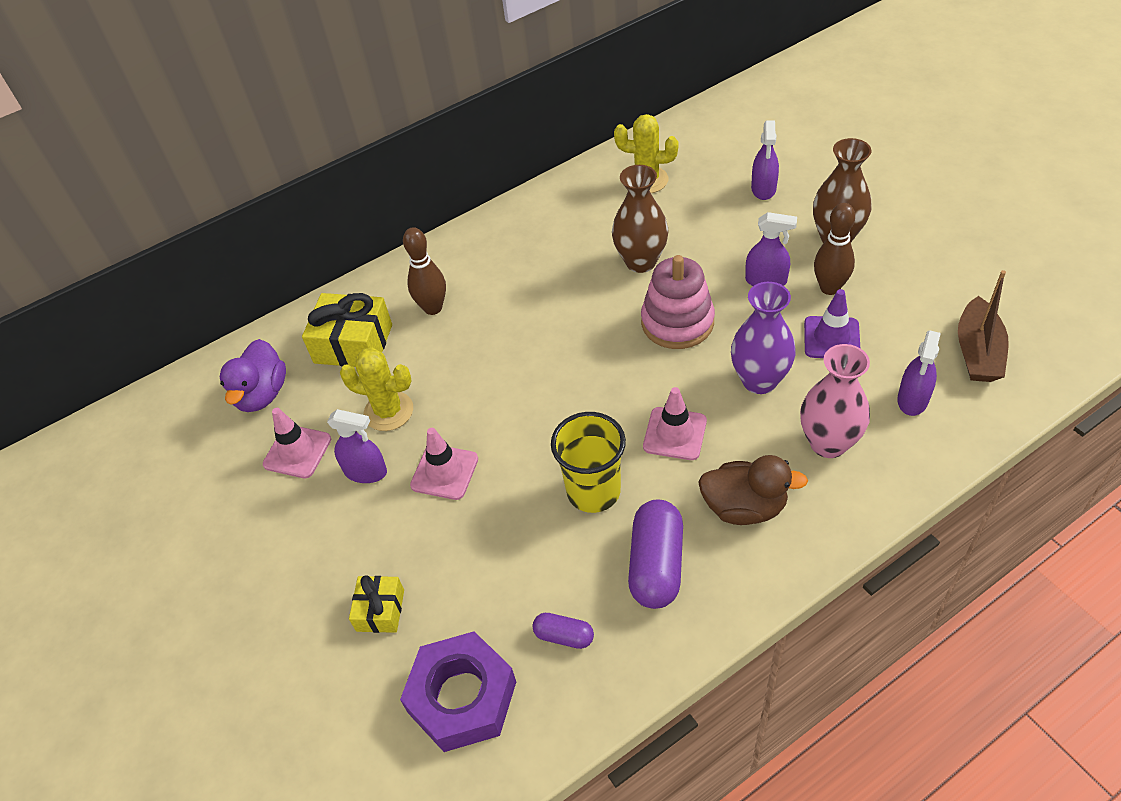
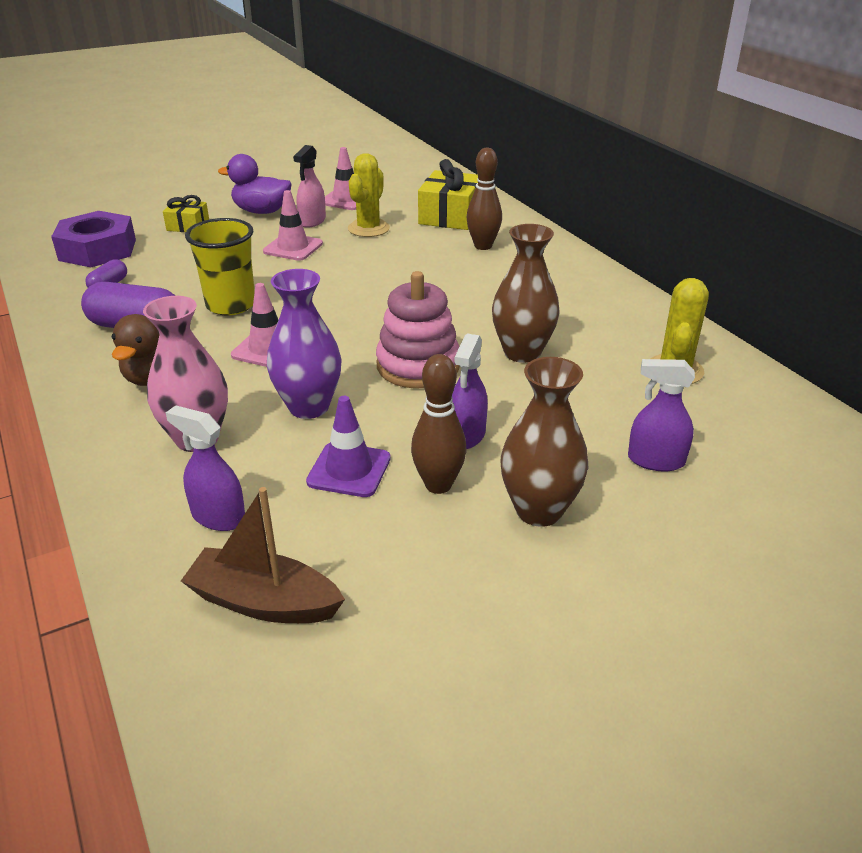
camera: 90 degrees right, 15 degrees down
purple duck [220,339,286,412] -> purple duck moved to [218,154,292,214]
purple spray bottle [327,409,387,483] -> pink spray bottle [293,145,326,228]

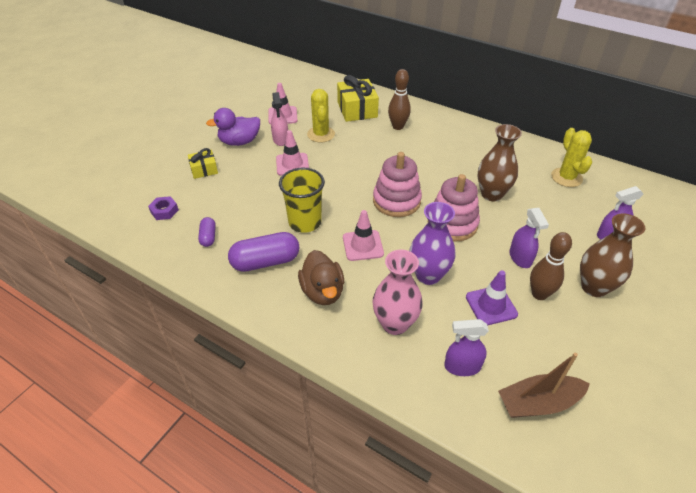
camera: 30 degrees left, 10 degrees up
purple nut [51,211,136,267] -> purple nut [148,196,179,220], size x0.47
none -> pink stacking toy [373,152,422,217]

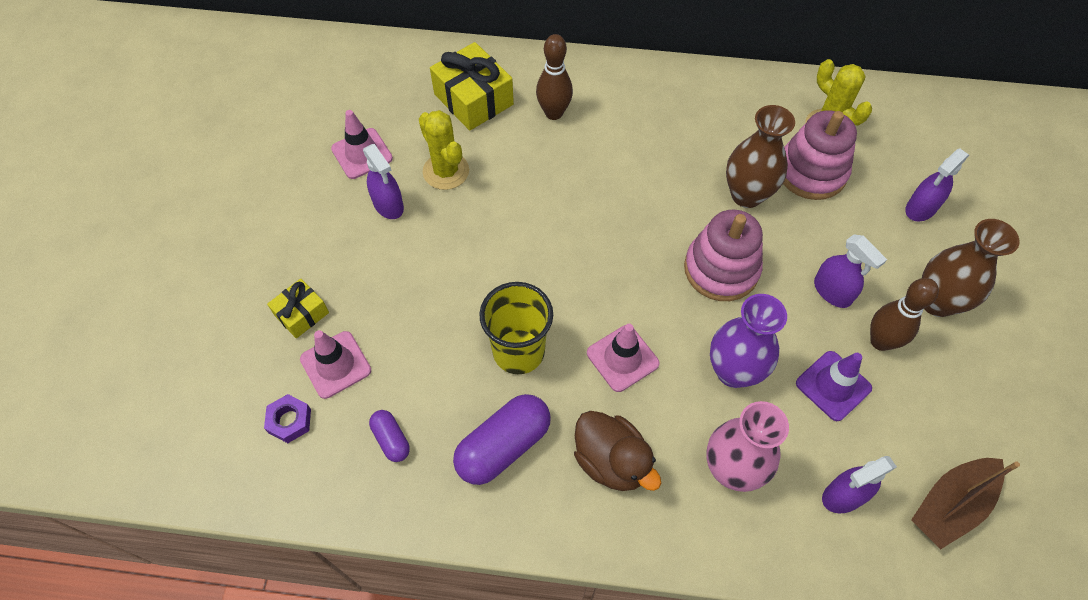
camera: 25 degrees left, 15 degrees up
purple duck [206,108,260,146] -> none
pink spray bottle [271,92,288,146] -> purple spray bottle [363,144,404,219]
pink traffic cone [276,130,309,176] -> pink traffic cone moved to [300,330,371,399]
pink stacking toy [373,152,422,217] -> pink stacking toy moved to [783,110,857,200]

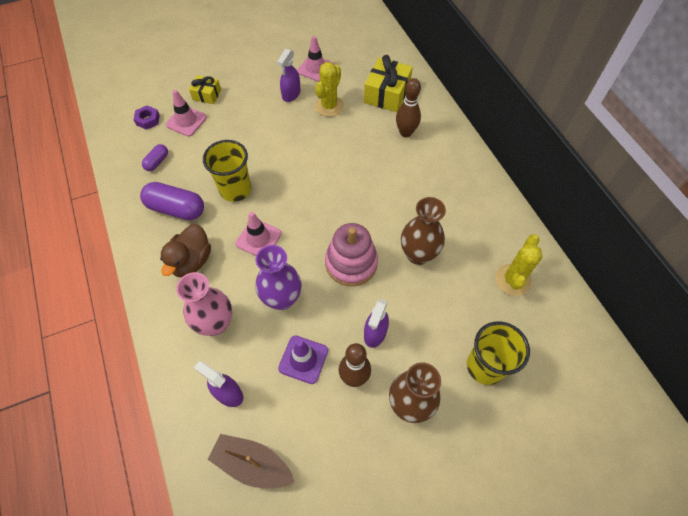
camera: 60 degrees right, 0 degrees up
pink stacking toy [783,110,857,200] -> none
purple spray bottle [905,149,969,221] -> yellow cup [467,321,530,385]

